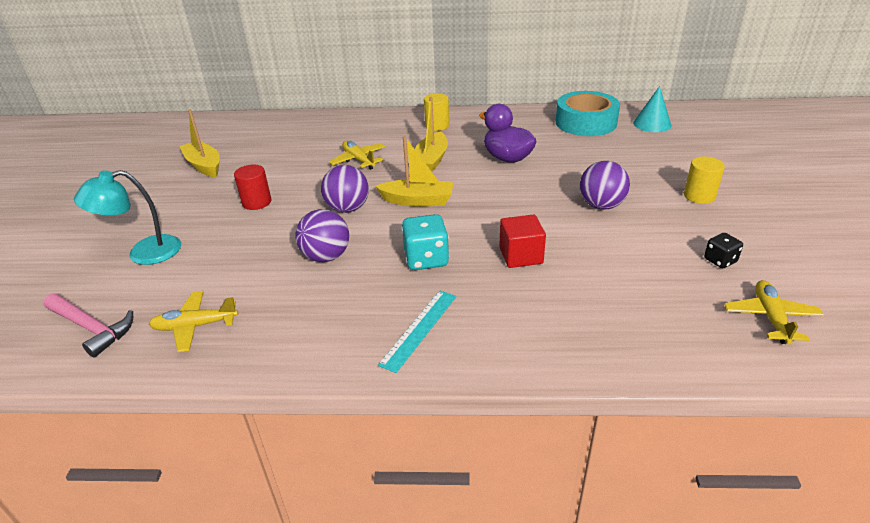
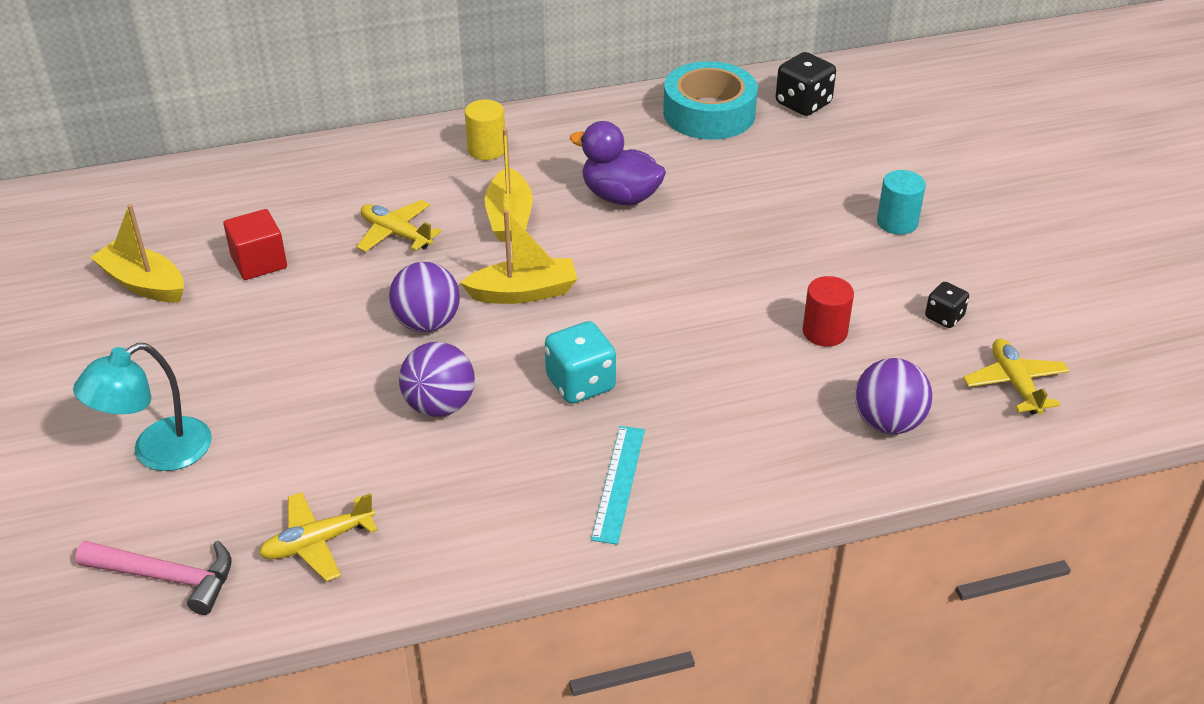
camera: 20 degrees left, 5 degrees up
red cylinder [234,165,271,210] -> red cylinder moved to [803,276,854,347]
red cube [499,215,546,268] -> red cube moved to [223,209,287,280]
purple ball [580,161,630,210] -> purple ball moved to [855,358,932,434]
turquoise cone [633,86,671,132] -> black dice [776,52,836,116]
yellow cylinder [684,156,725,204] -> turquoise cylinder [877,170,926,235]

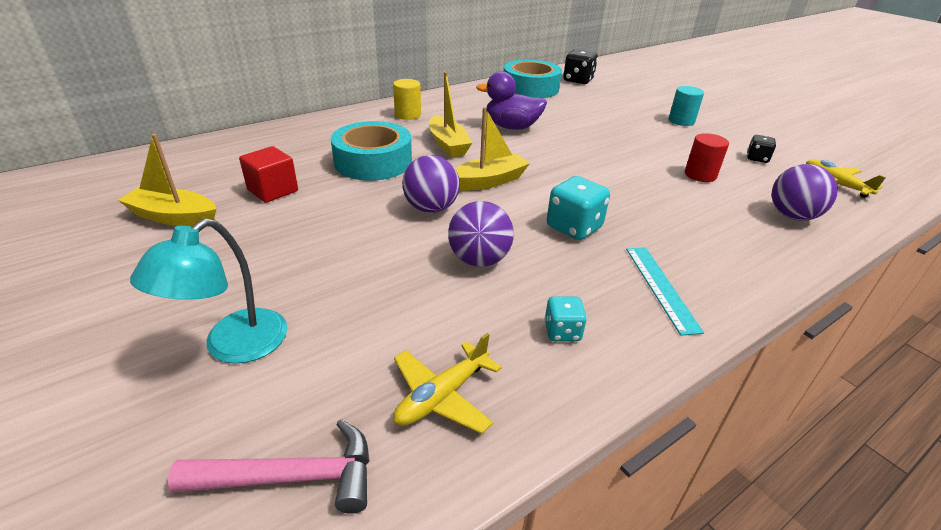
camera: 20 degrees left, 5 degrees down
yellow plane [356,200,442,252] -> turquoise tape [331,121,412,181]
none -> turquoise dice [544,296,587,341]

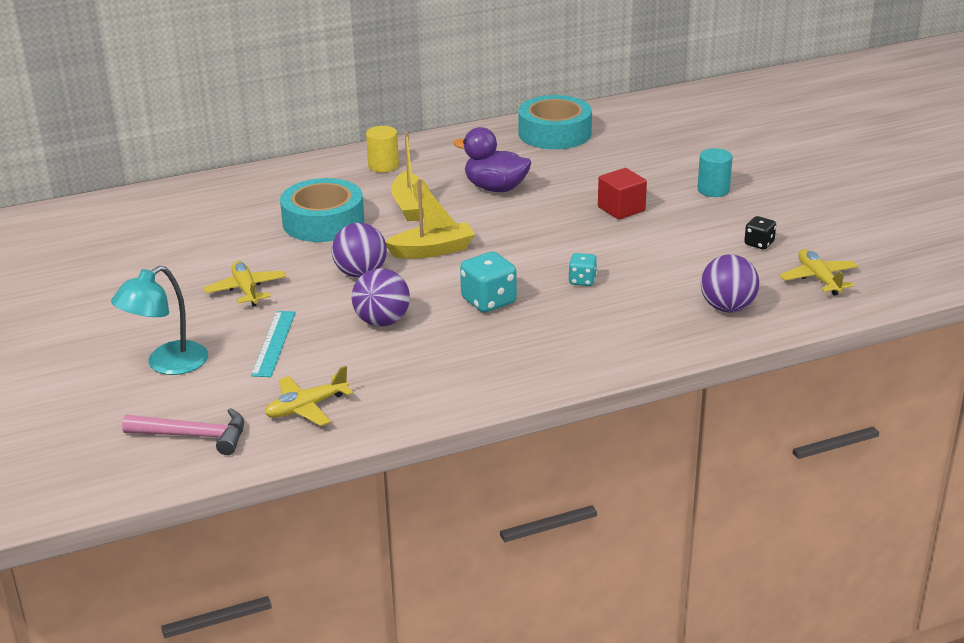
camera: 15 degrees right, 5 degrees down
yellow boat [118,134,216,227] -> none
red cube [239,146,298,203] -> red cube moved to [598,168,647,220]
turquoise dice [544,296,587,341] -> turquoise dice moved to [569,253,597,286]
black dice [563,49,598,84] -> none
turquoise ruler [626,247,704,336] -> turquoise ruler moved to [251,311,296,377]
red cylinder [685,133,729,182] -> none
none -> yellow plane [204,261,286,306]

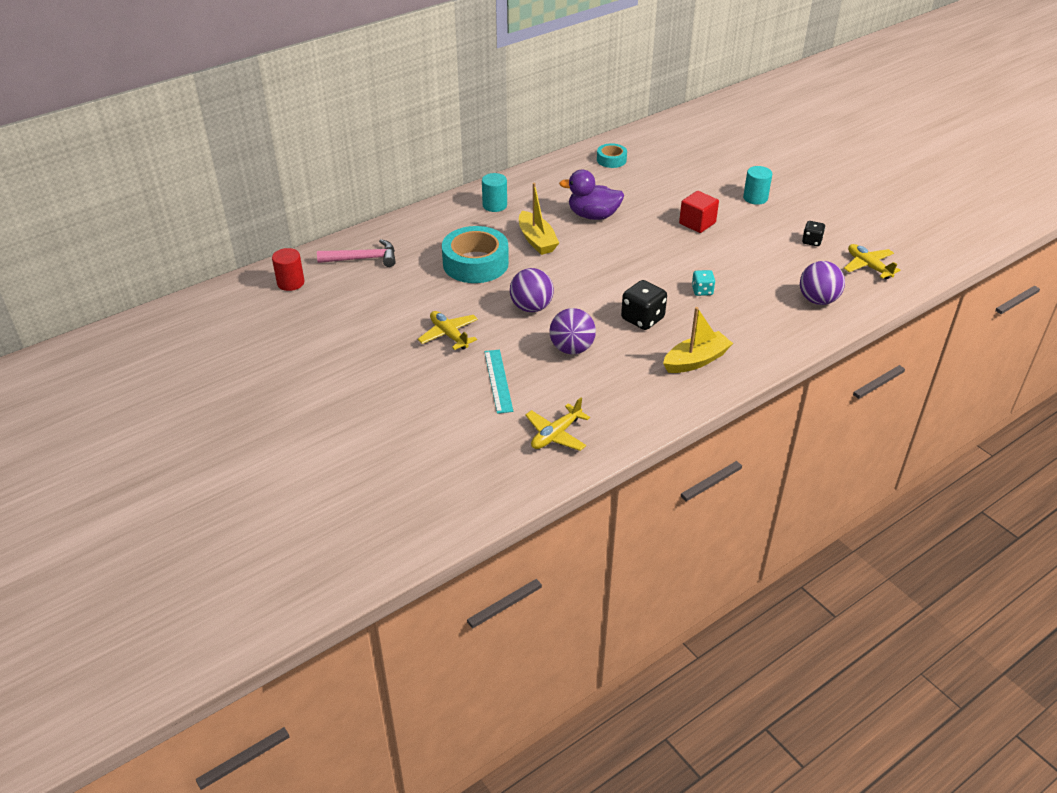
camera: 15 degrees left, 10 degrees up
turquoise lamp [111,266,208,375] -> none
pink hammer [122,408,244,455] -> pink hammer moved to [317,239,396,267]
yellow cylinder [366,126,399,173] -> turquoise cylinder [482,173,507,212]
yellow boat [385,179,475,259] -> yellow boat moved to [663,307,733,373]
turquoise dice [460,251,517,313] -> black dice [621,280,667,330]
turquoise tape [518,95,592,149] -> turquoise tape [597,143,627,168], size x0.52
none -> red cylinder [272,248,304,291]

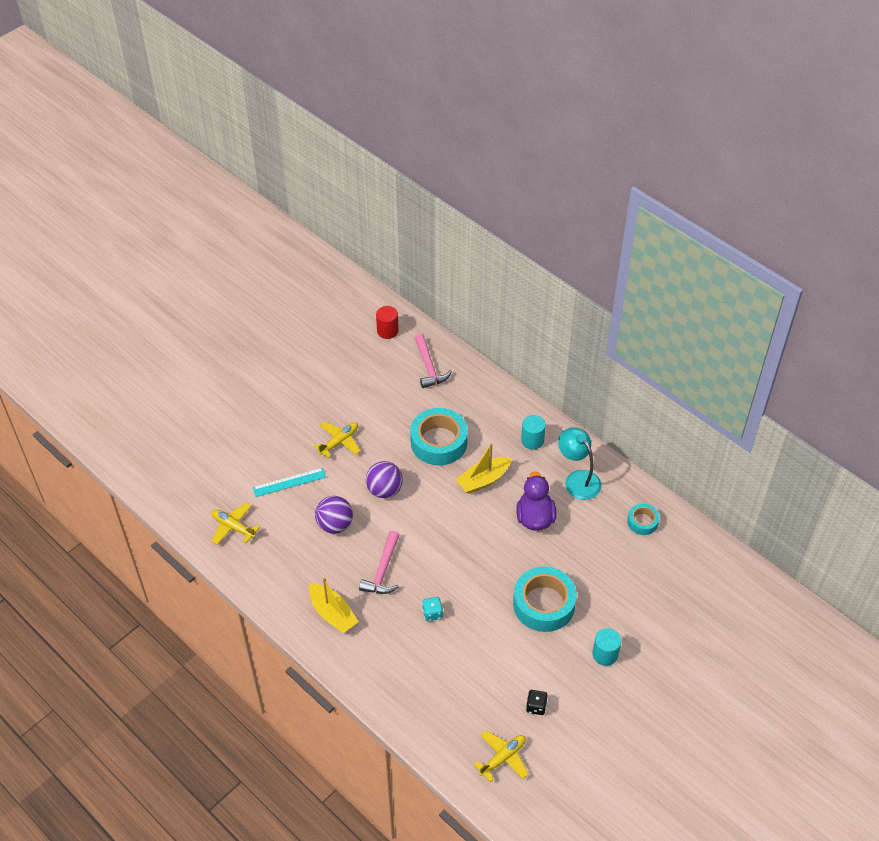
camera: 80 degrees right, 10 degrees up
black dice [621,280,667,330] -> pink hammer [359,531,400,594]
red cube [679,191,719,233] -> turquoise tape [513,567,577,632]
purple ball [800,261,845,305] -> none
none -> turquoise lamp [558,427,601,500]

